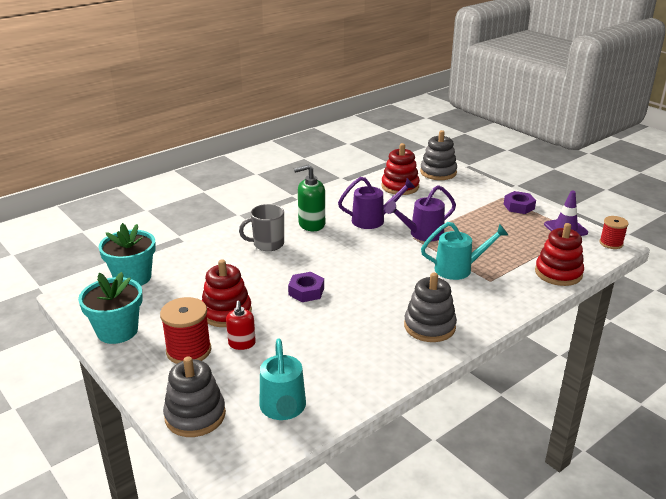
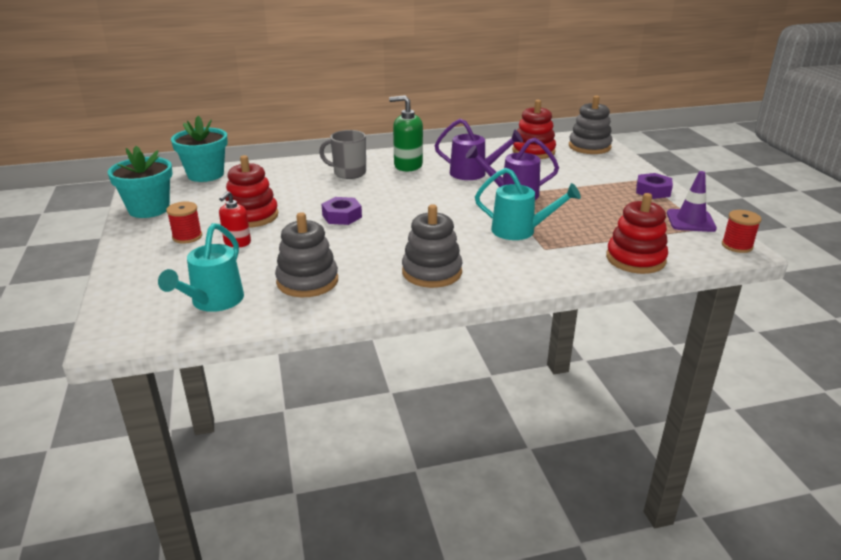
camera: 25 degrees right, 0 degrees up
red spool [160,297,211,364] -> red spool [166,202,202,244], size x0.63
grey stacking toy [163,356,226,437] -> grey stacking toy moved to [275,212,338,297]

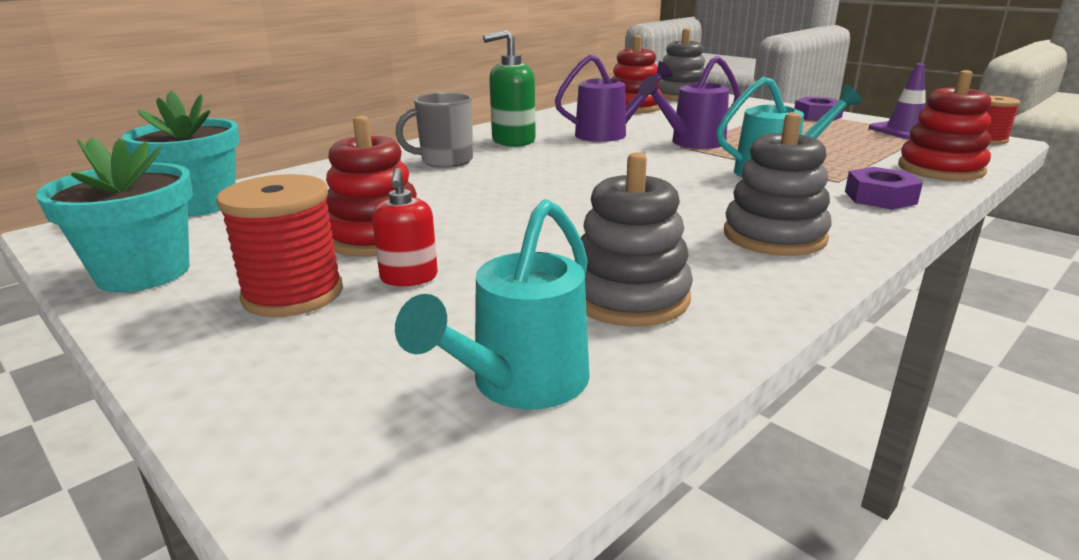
camera: 30 degrees left, 5 degrees down
turquoise watering can [158,223,244,312] -> turquoise watering can turned 45 degrees clockwise [395,199,590,410]
red spool [166,202,202,244] -> red spool [216,174,343,317], size x1.58
purple nut [321,197,362,225] -> purple nut moved to [845,167,923,210]

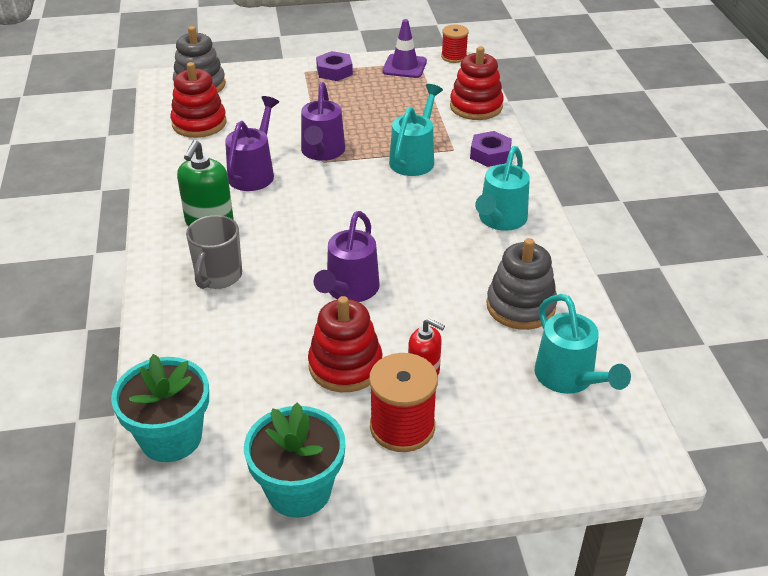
camera: 55 degrees left, 15 degrees up
grey stacking toy [724,112,832,256] -> turquoise watering can [475,146,530,231]
none -> purple watering can [314,211,379,302]

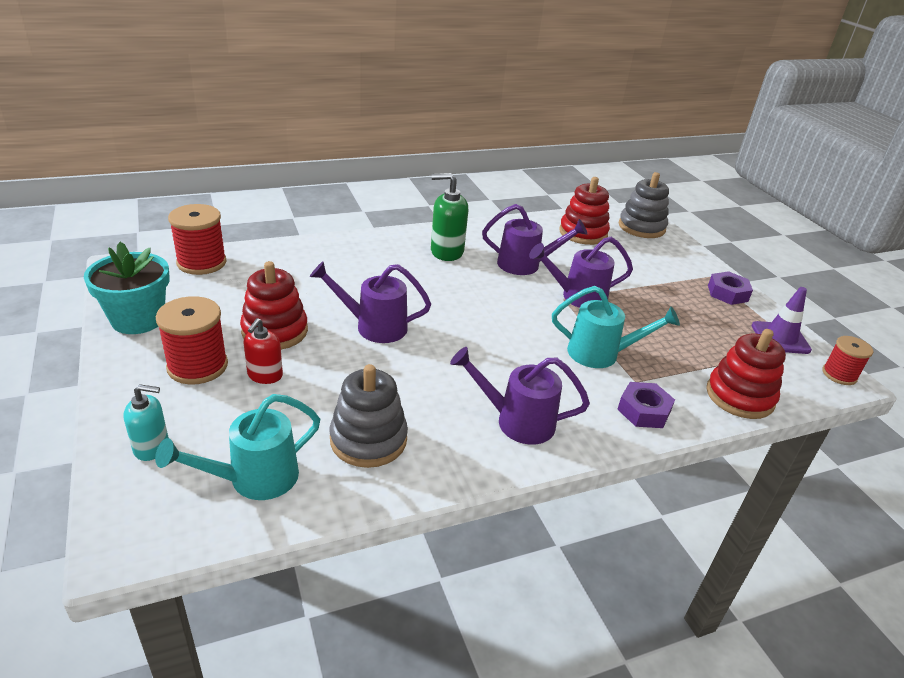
camera: 75 degrees right, 5 degrees down
turquoise flower pot [111,354,209,462] -> red spool [168,204,227,275]
grey mug [186,215,242,289] -> none
turquoise watering can [475,146,530,231] -> purple watering can [450,347,590,445]
none -> turquoise soap dispenser [123,384,169,461]

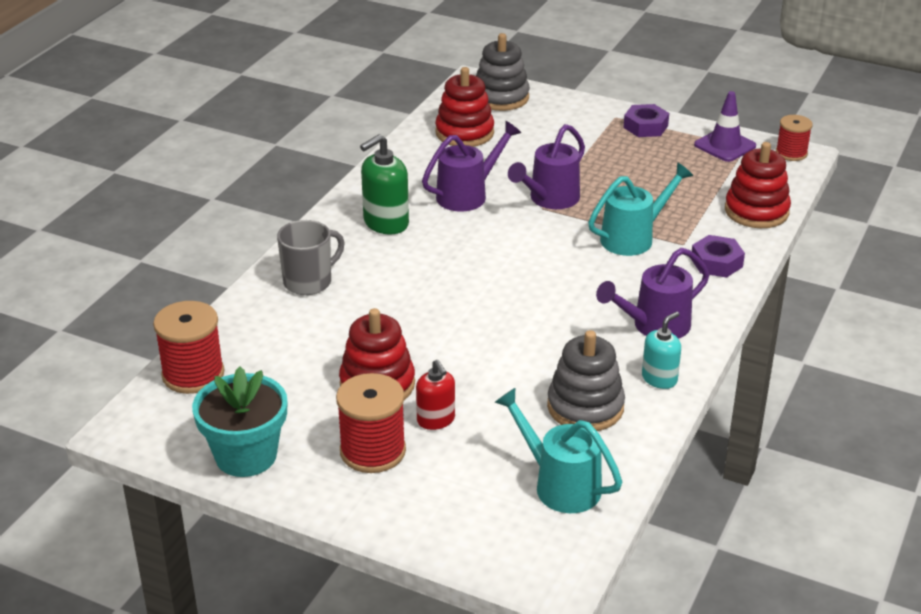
camera: 40 degrees left, 0 degrees up
turquoise soap dispenser [123,384,169,461] -> turquoise soap dispenser moved to [642,312,681,389]
turquoise watering can [155,394,320,500] -> turquoise watering can turned 120 degrees clockwise [495,388,622,513]
purple watering can [310,261,431,343] -> none
none -> grey mug [277,220,345,295]

